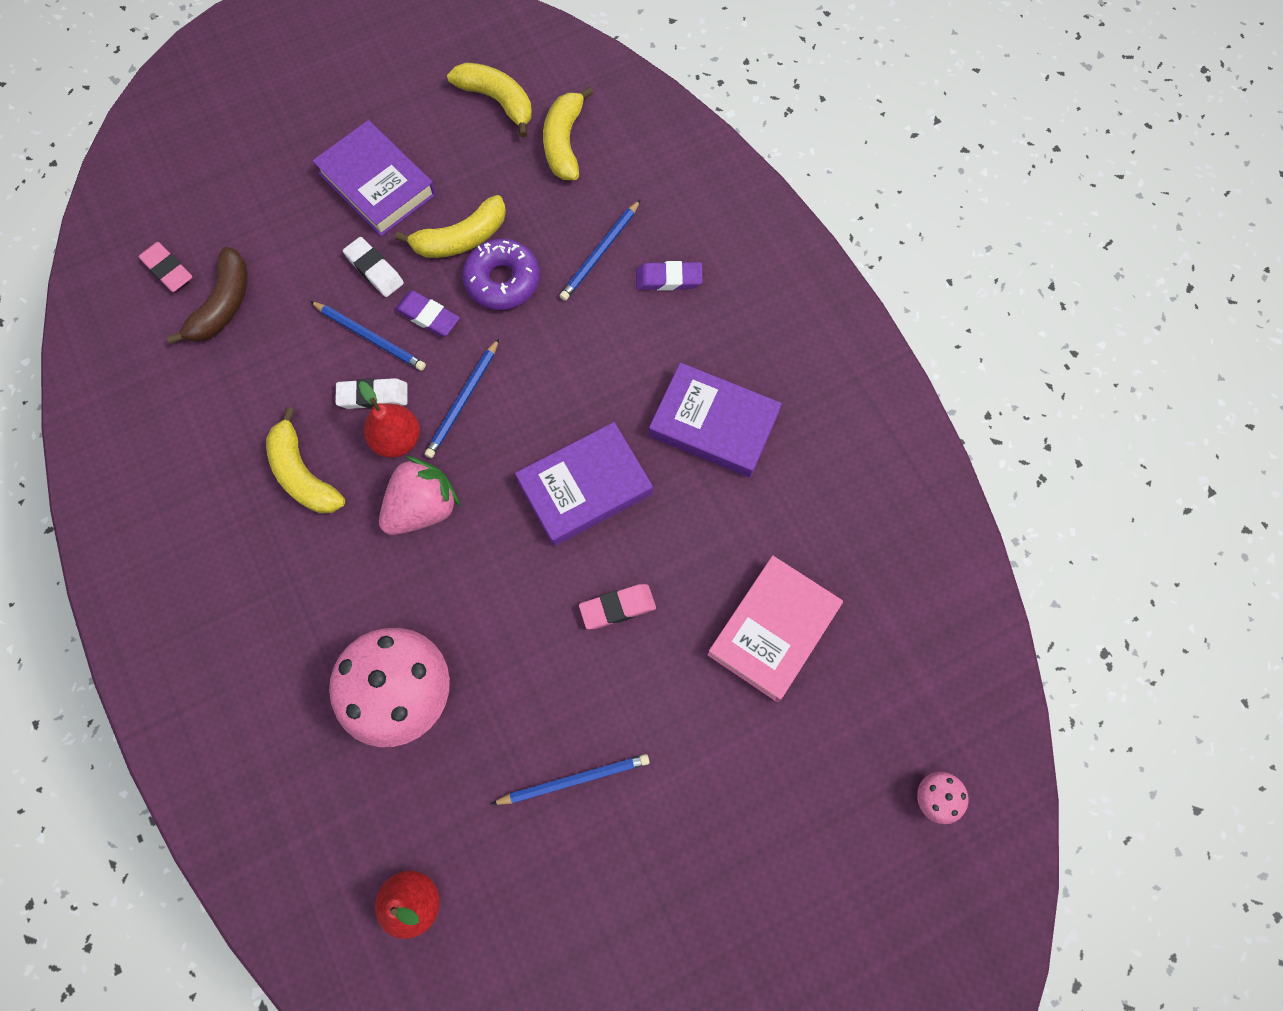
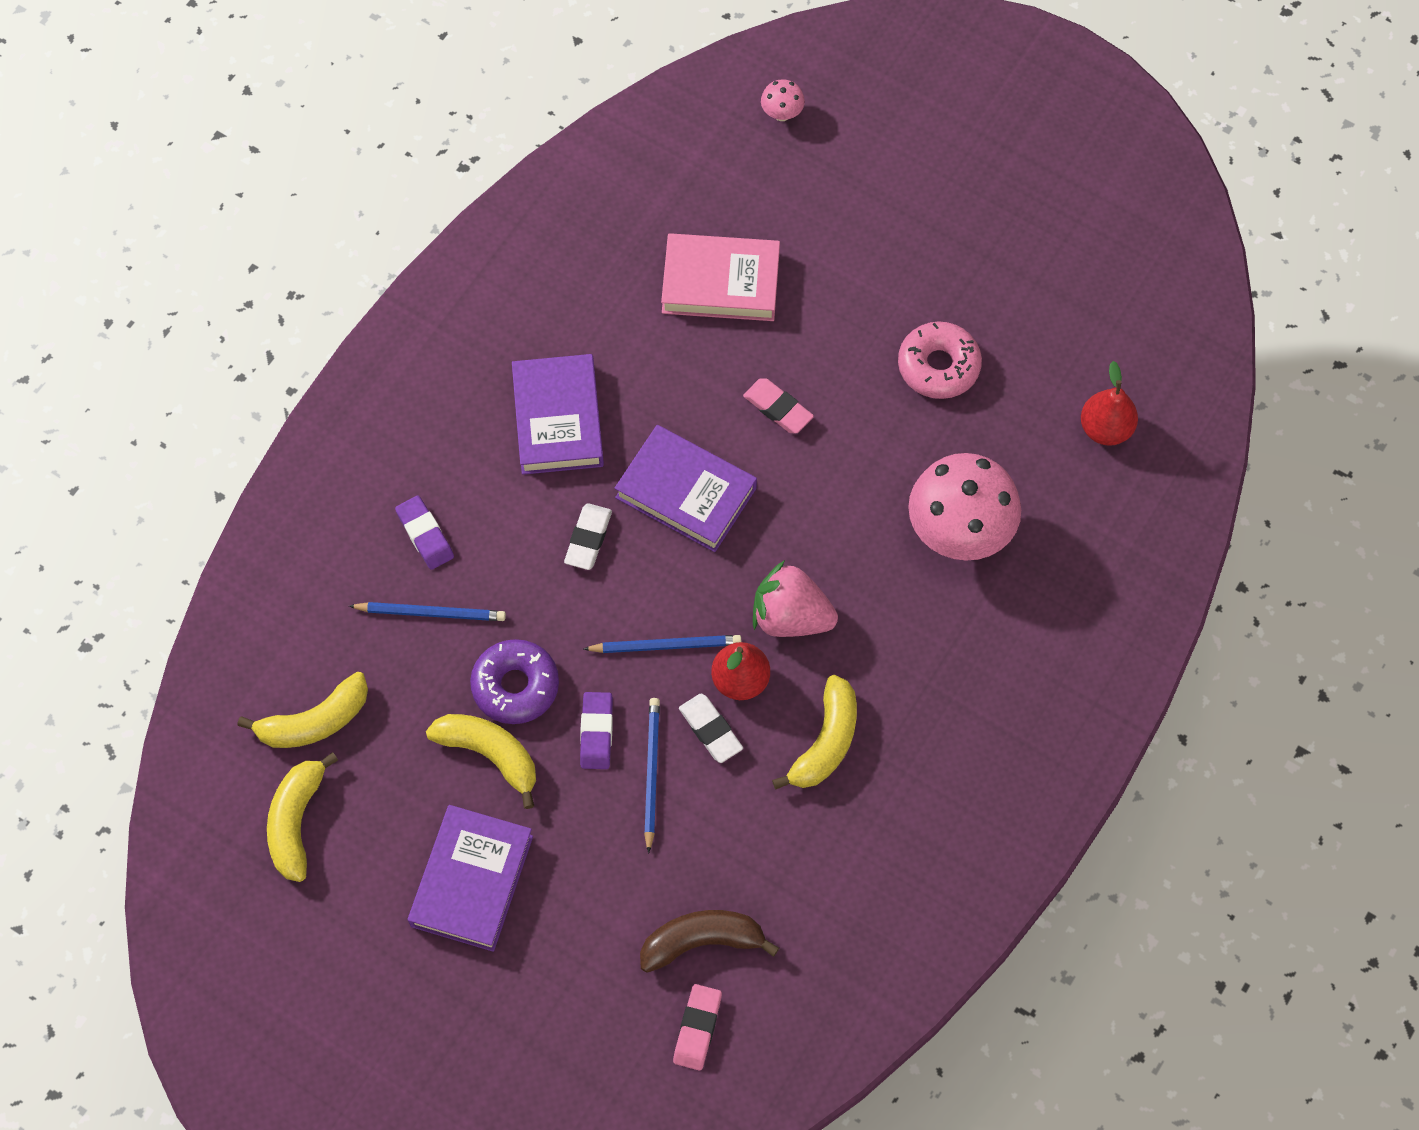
camera: 120 degrees left, 5 degrees down
white eraser [343,237,404,297] -> white eraser moved to [564,503,612,570]
blue pencil [491,754,650,805] -> pink donut [898,321,982,399]

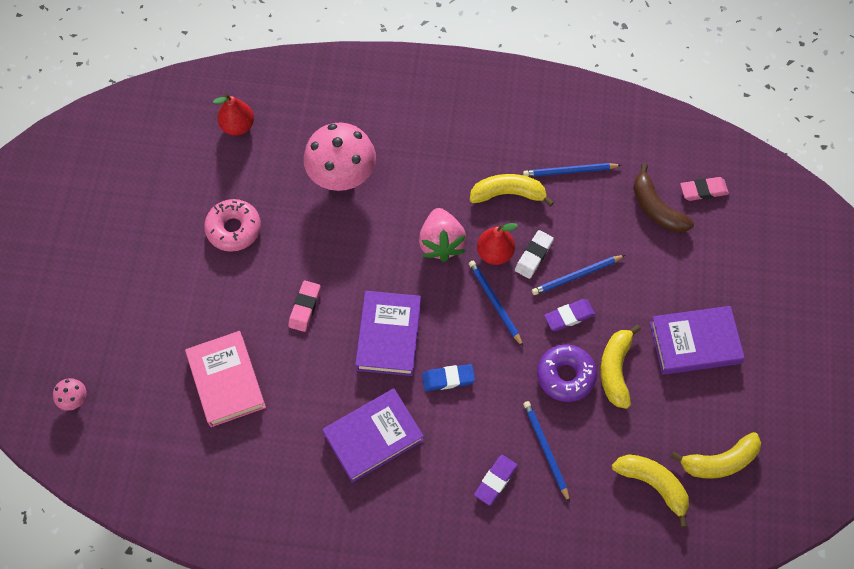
camera: 115 degrees left, 0 degrees up
white eraser [564,503,612,570] -> blue eraser [422,364,475,391]
none -> blue pencil [523,163,621,177]

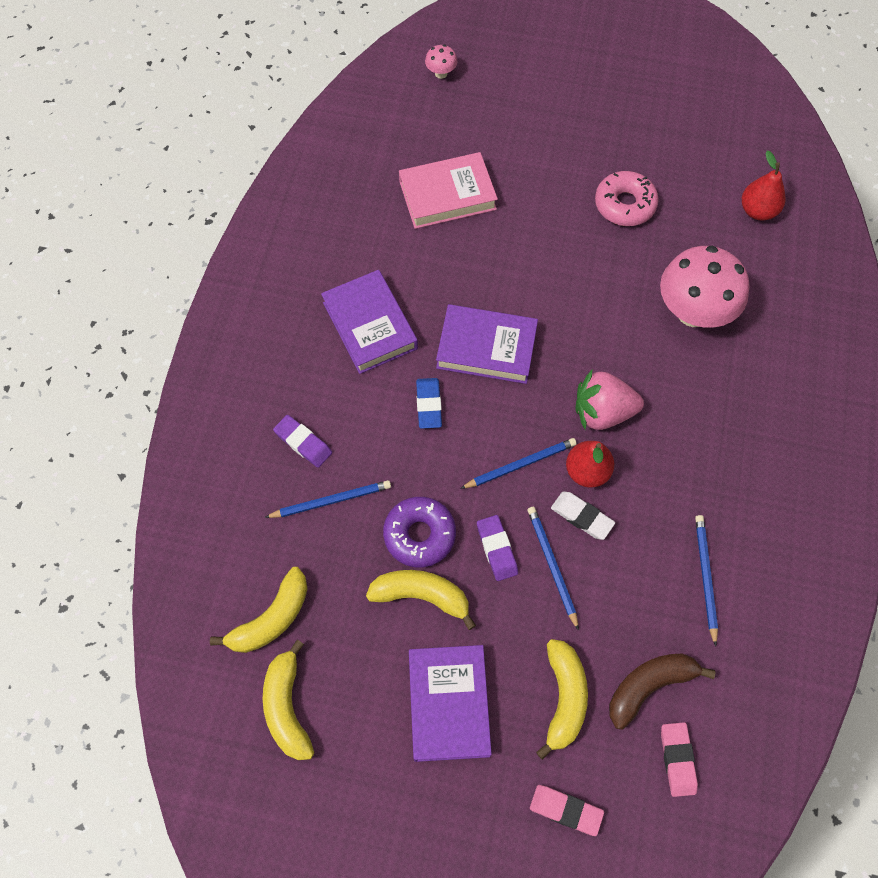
camera: 95 degrees right, 0 degrees up
pink eraser [288,281,321,332] -> pink eraser moved to [530,785,604,836]
yellow banana [470,174,554,207] -> yellow banana moved to [536,639,588,760]

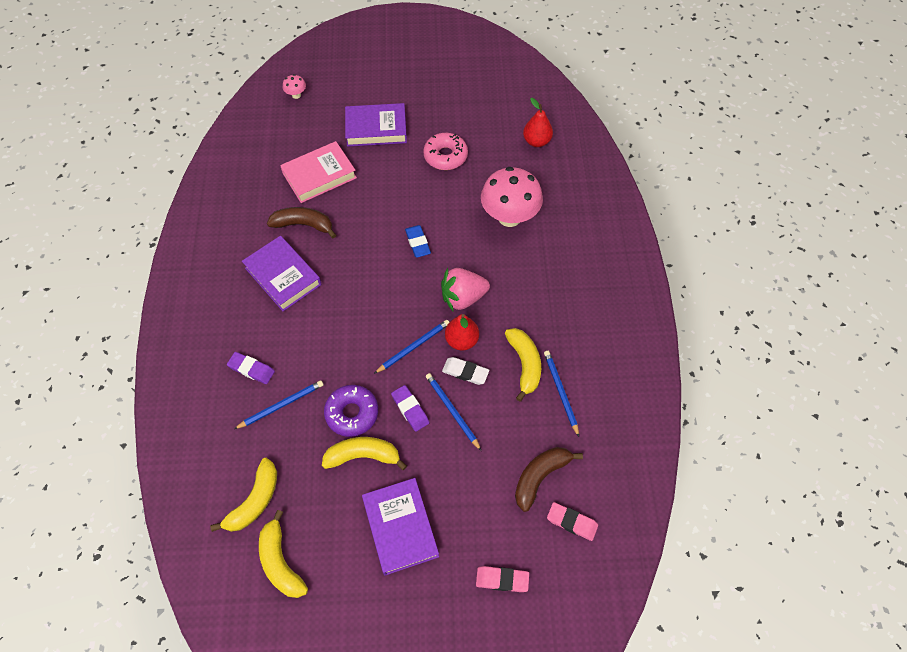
camera: 15 degrees left, 5 degrees down
blue eraser [416,378,442,429] -> blue eraser moved to [405,225,431,258]
purple book [436,304,538,384] -> purple book moved to [345,103,407,147]
yellow banana [536,639,588,760] -> yellow banana moved to [505,328,541,402]
pink eraser [661,722,698,797] -> pink eraser turned 45 degrees counterclockwise [547,502,598,541]
none -> brown banana [267,207,336,238]

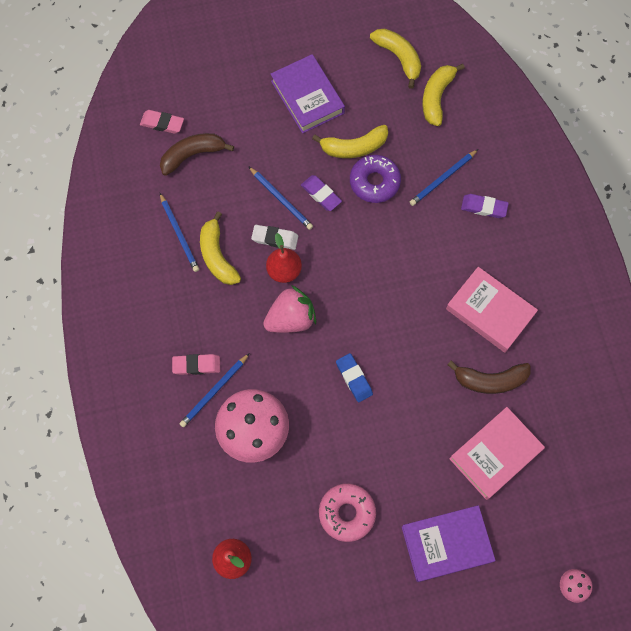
camera: 170 degrees right, 10 degrees up
purple book [242,236,322,311] -> pink book [446,267,538,353]
blue pencil [374,320,449,374] -> blue pencil moved to [180,353,250,427]
pink eraser [476,566,529,592] -> pink eraser moved to [172,354,220,375]
brown banana [515,447,583,512] -> brown banana turned 150 degrees counterclockwise [160,133,234,176]

